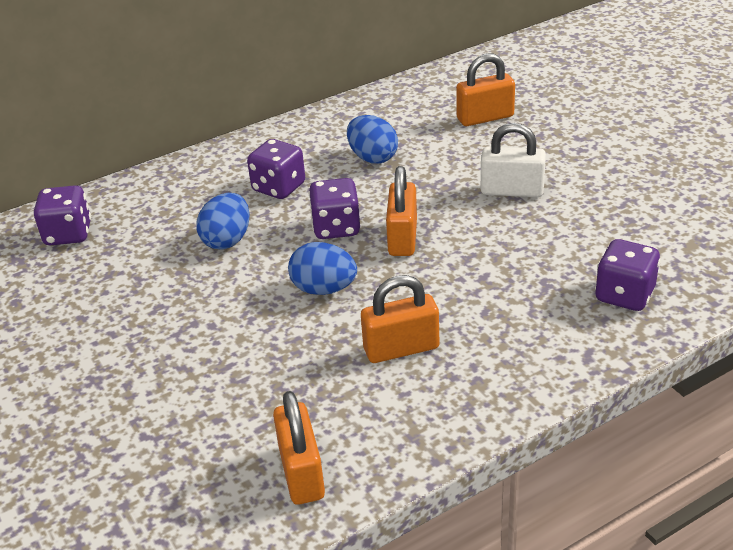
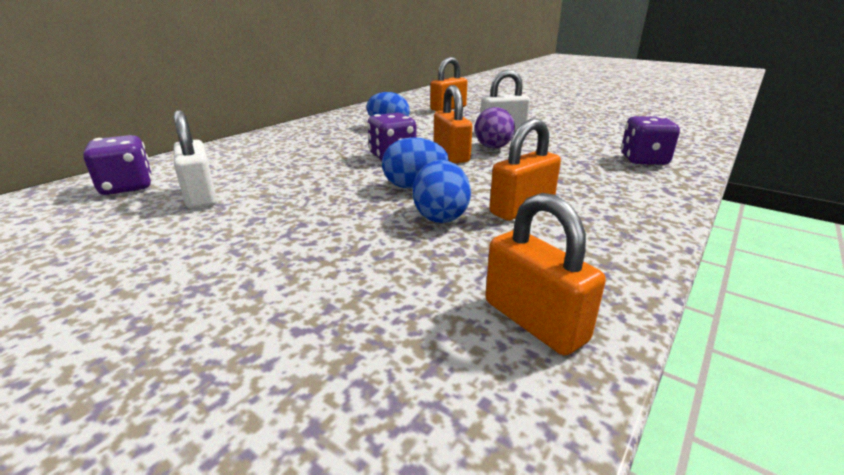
camera: 25 degrees left, 10 degrees down
blue egg [196,193,250,250] -> blue egg moved to [413,160,471,223]
purple dice [247,139,305,199] -> none
none -> white padlock [174,110,217,209]
none -> purple egg [475,107,515,148]

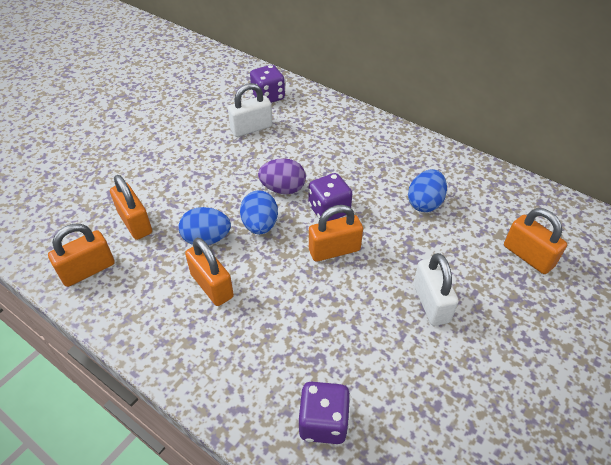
camera: 90 degrees right, 20 degrees up
purple egg [475,107,515,148] -> purple egg moved to [258,158,306,194]
none -> orange padlock [110,175,152,240]

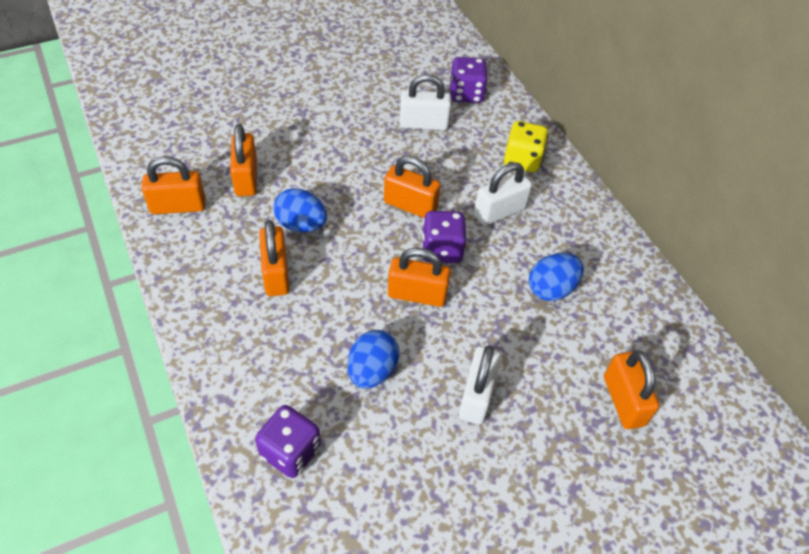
camera: 25 degrees right, 5 degrees up
blue egg [240,190,278,234] -> blue egg moved to [347,330,399,389]
purple egg [258,158,306,194] -> orange padlock [384,156,441,218]
none -> white padlock [474,162,532,226]
none -> yellow dice [504,121,549,172]

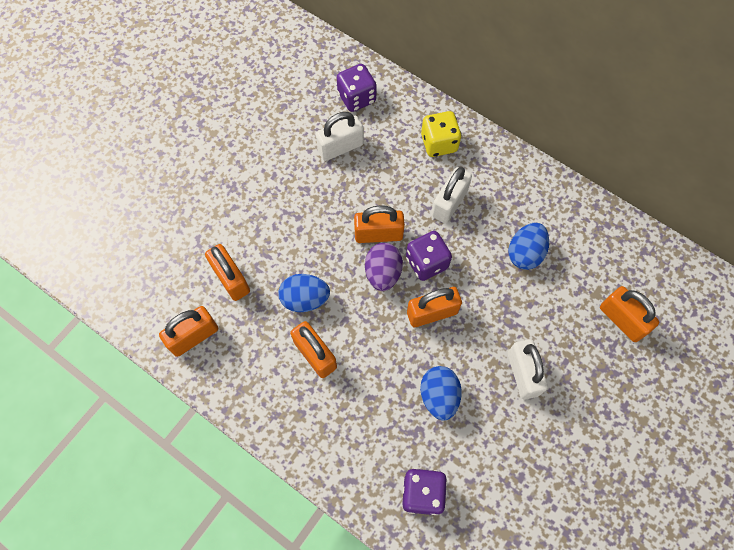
camera: 25 degrees left, 15 degrees up
none -> purple egg [365,243,403,291]

